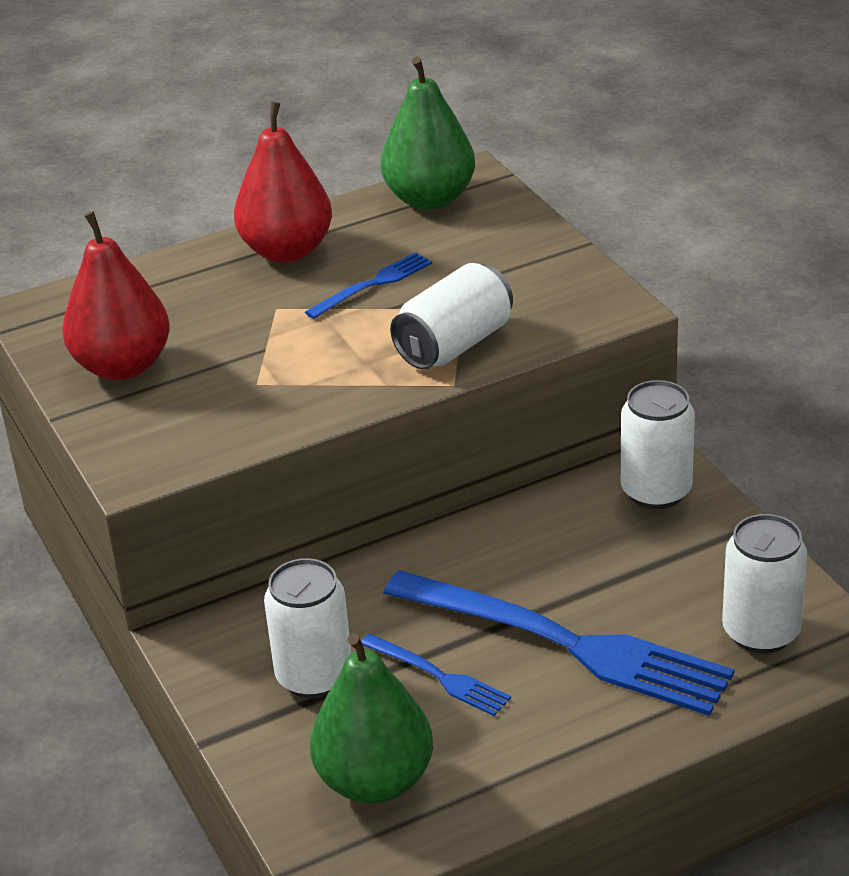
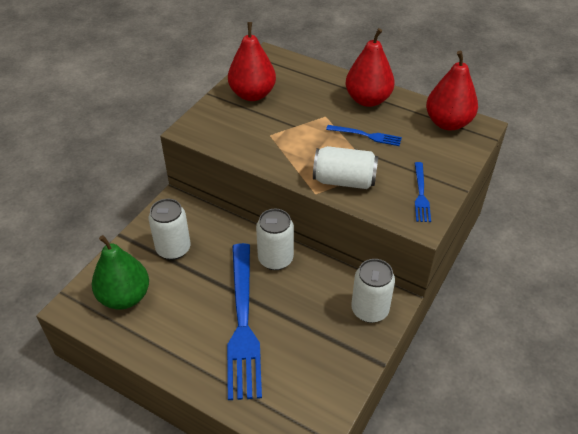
camera: 55 degrees right, 10 degrees up
blue fork [361,633,511,716] -> blue fork moved to [415,162,431,222]
green pear [381,57,475,210] -> red pear [426,51,478,131]
white can [722,514,807,654] -> white can moved to [256,209,294,270]

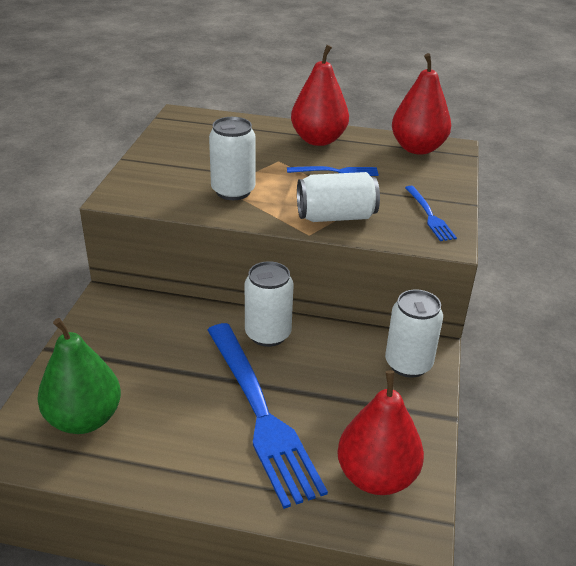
camera: 20 degrees left, 10 degrees down
white can [148,199,191,260] -> white can moved to [209,117,256,200]
red pear [228,22,276,101] -> red pear moved to [337,370,424,495]

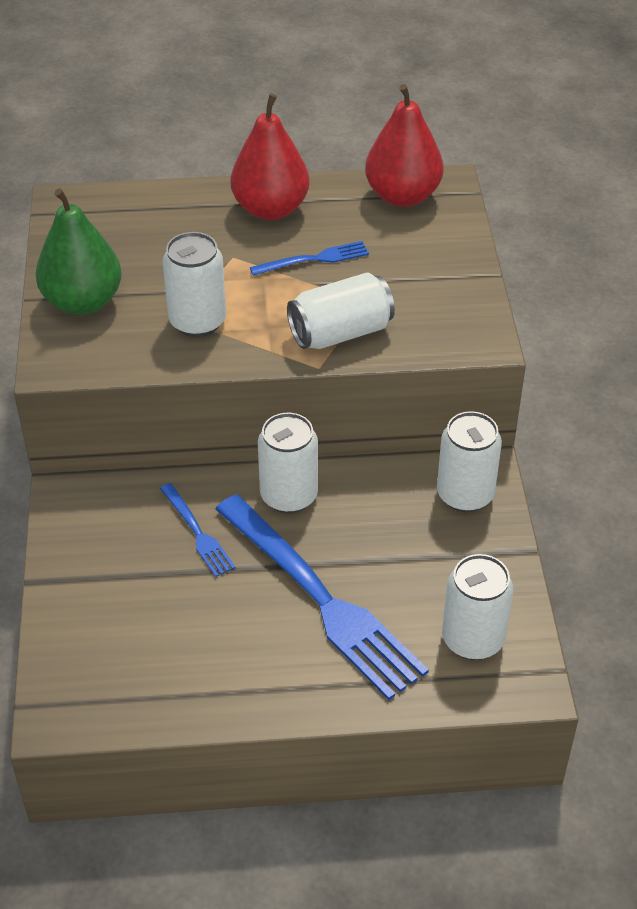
camera: 15 degrees left, 10 degrees up
green pear [37,318,121,434] -> green pear moved to [36,188,122,315]
red pear [337,370,424,495] -> white can [442,554,513,660]
blue fork [405,186,457,241] -> blue fork moved to [160,483,236,577]

